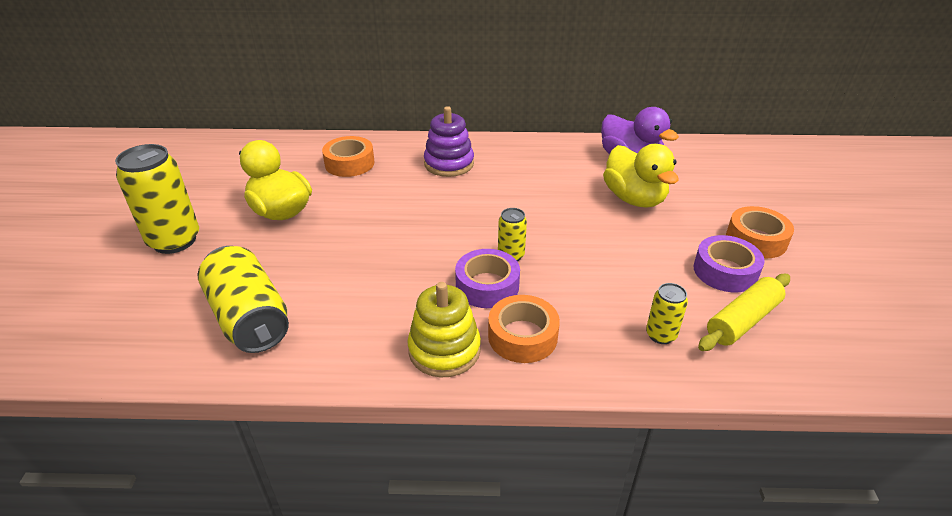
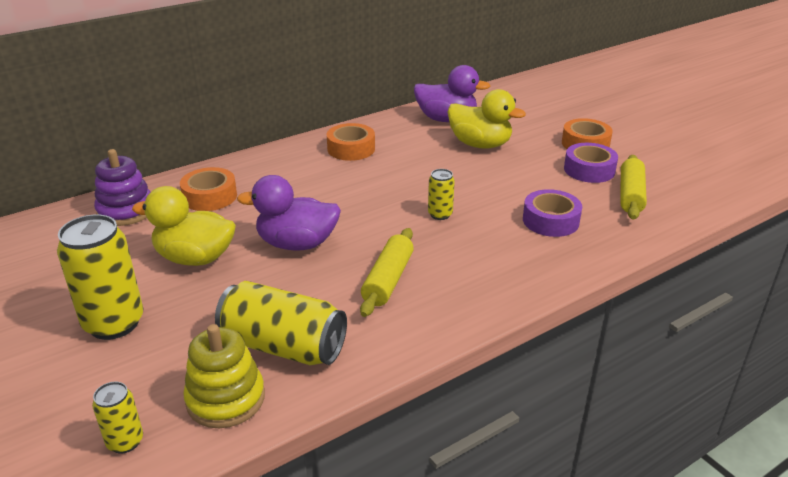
camera: 35 degrees left, 5 degrees down
yellow stacking toy [407,282,481,377] -> yellow stacking toy moved to [183,324,265,428]
purple stacking toy [424,106,474,177] -> purple stacking toy moved to [94,149,151,226]
purple tape [455,249,520,308] -> purple tape moved to [523,189,582,237]
orange tape [488,295,560,363] -> orange tape moved to [327,123,375,161]
yellow can [646,283,688,344] -> yellow can moved to [92,382,143,454]
none -> purple duck [237,175,341,251]
none -> yellow rolling pin [360,228,414,317]

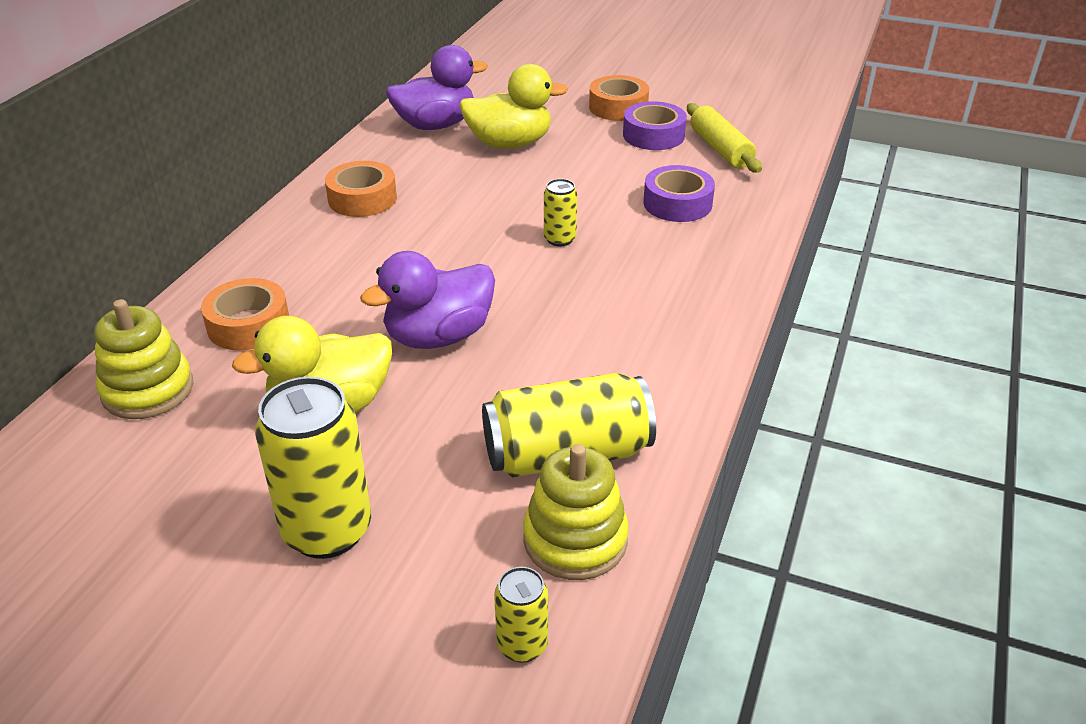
camera: 35 degrees left, 5 degrees up
purple stacking toy [94,149,151,226] -> yellow stacking toy [94,299,193,419]
yellow rolling pin [360,228,414,317] -> none

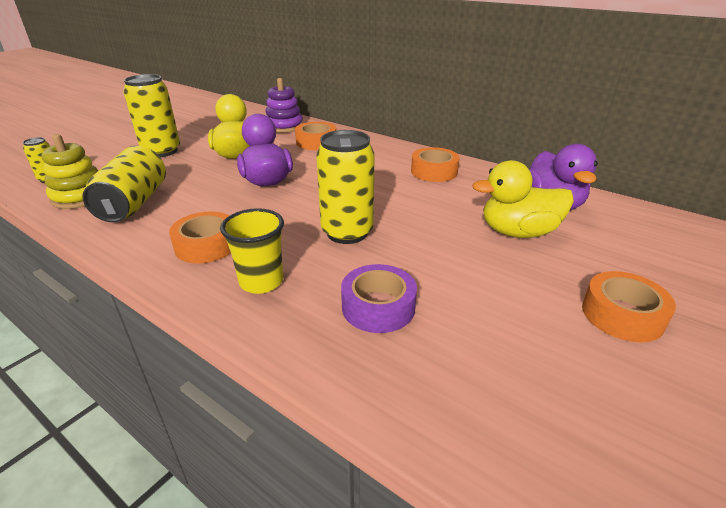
camera: 105 degrees right, 5 degrees down
yellow stacking toy [94,299,193,419] -> purple stacking toy [265,78,303,133]
yellow duck [459,64,568,148] -> yellow duck turned 75 degrees clockwise [472,160,574,238]
yellow can [544,179,577,247] -> yellow can [316,130,375,244], size x1.98
purple tape [623,101,687,150] -> none
yellow rolling pin [687,103,762,173] -> none
none -> orange tape [169,212,231,263]
none -> yellow cup [220,208,284,294]

